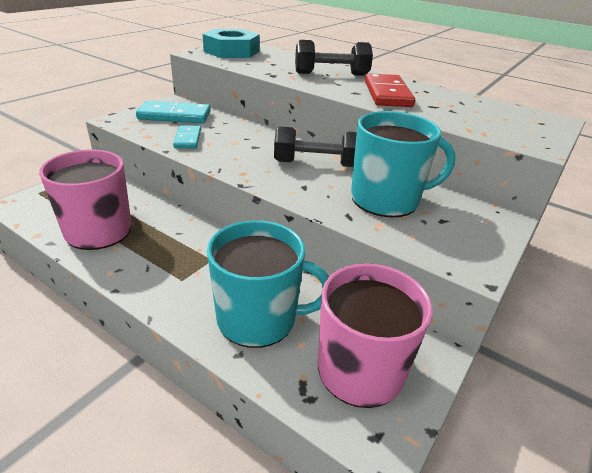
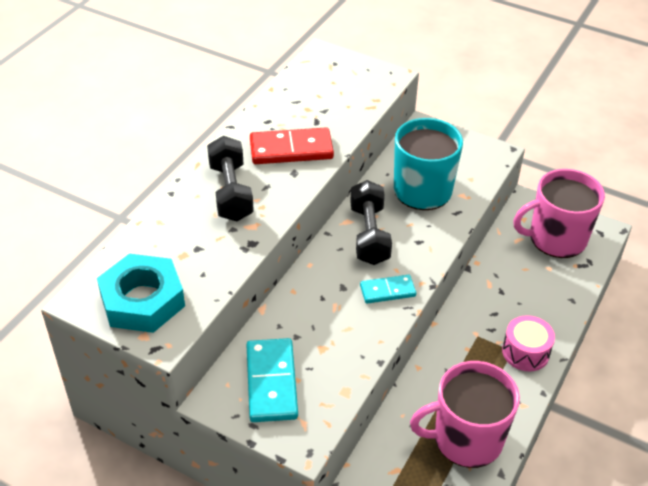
camera: 95 degrees left, 10 degrees up
turquoise domino [173,125,201,149] -> turquoise domino moved to [360,275,416,304]
turquoise mug [207,220,329,348] -> none
none -> pink drum [502,315,555,371]

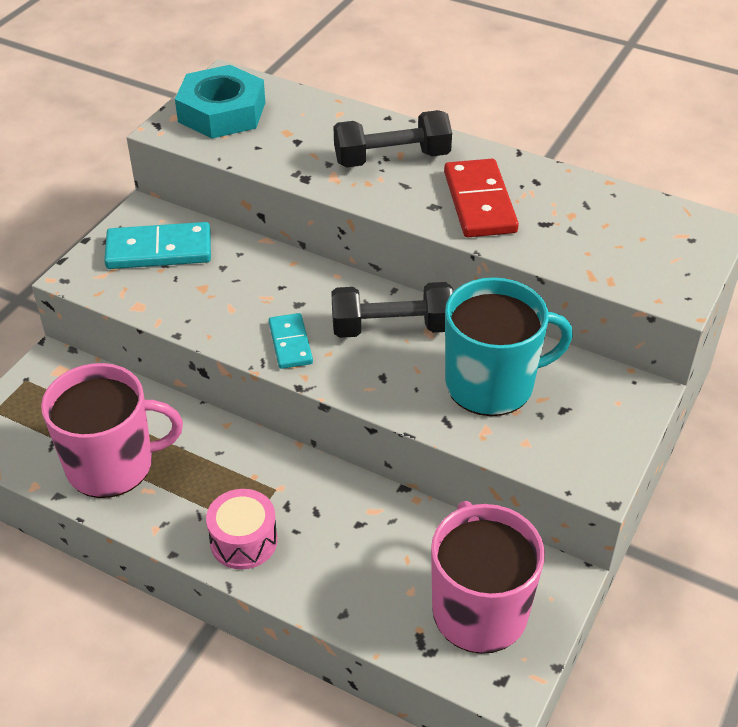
camera: 90 degrees right, 0 degrees up
pink mug [410,361,520,468] -> pink mug turned 90 degrees clockwise [41,363,183,498]

